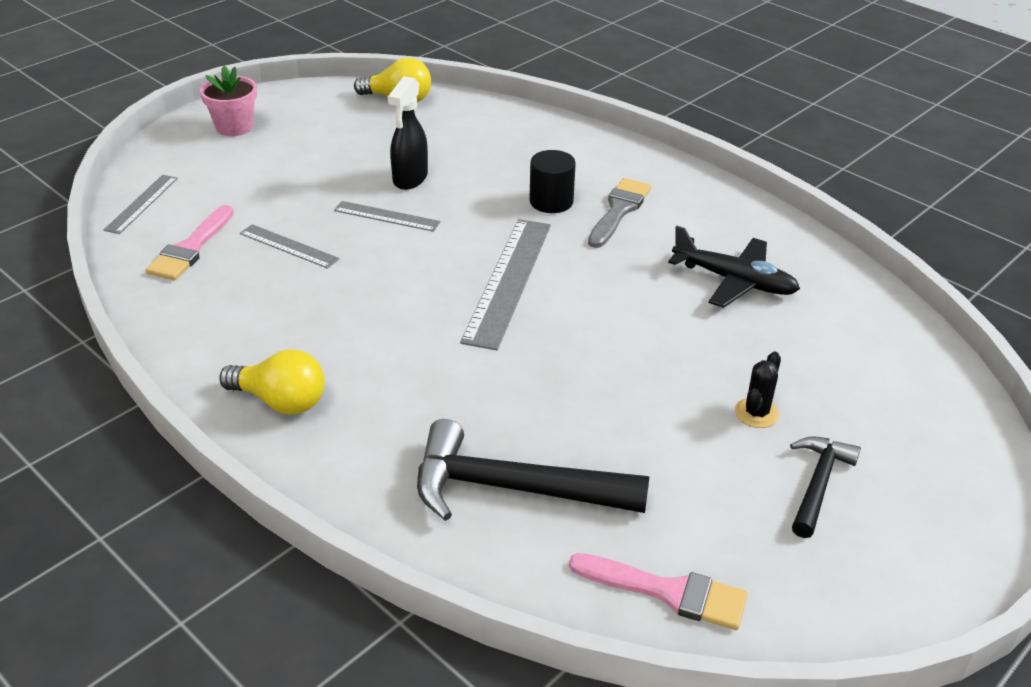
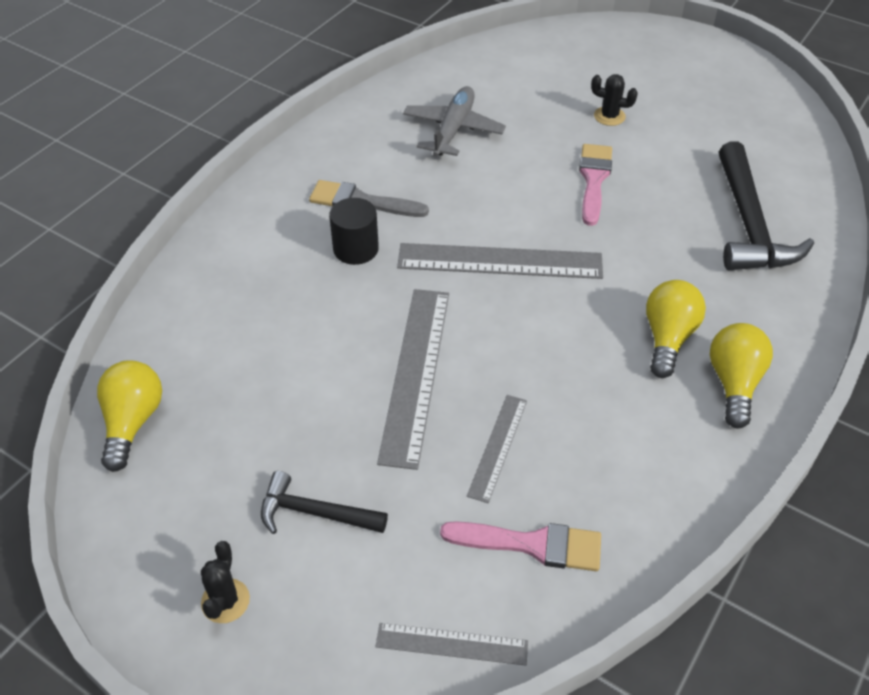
camera: 100 degrees left, 10 degrees up
pink flower pot [200,66,257,136] -> black cactus [201,541,250,623]
grey ruler [334,201,441,232] -> grey ruler [377,289,449,470], size x1.84
black spray bottle [388,76,428,190] -> none
pink brush [569,553,748,630] -> pink brush moved to [579,144,612,226]
black plane [668,226,800,308] -> grey plane [403,86,506,157]
black hammer [790,437,861,538] -> black hammer moved to [261,471,388,534]
none -> yellow light bulb [646,280,706,378]

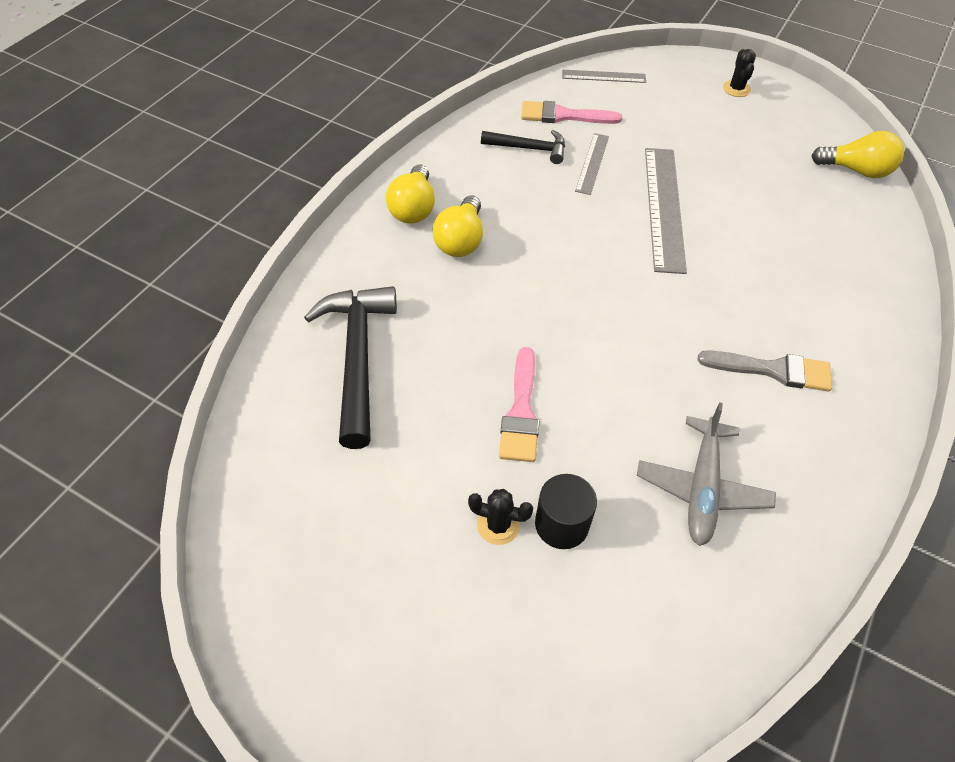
camera: 175 degrees right, 5 degrees up
yellow light bulb [97,361,162,472] -> yellow light bulb turned 75 degrees counterclockwise [812,131,904,178]
black hammer [261,471,388,534] -> black hammer moved to [481,130,565,164]
black cylinder [329,198,379,265] -> black cylinder moved to [535,474,597,549]
grey ruler [397,243,603,279] -> none

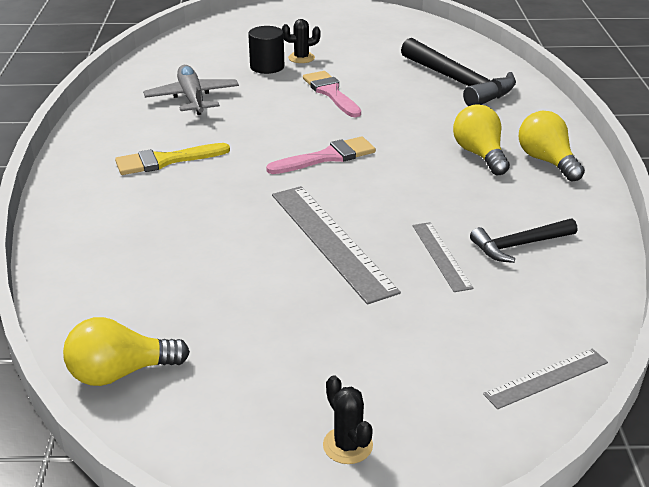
camera: 150 degrees right, 20 degrees down
pink brush [521,101,622,124] -> pink brush moved to [266,136,376,174]
grey brush [698,350,832,391] -> yellow brush [115,143,230,175]

